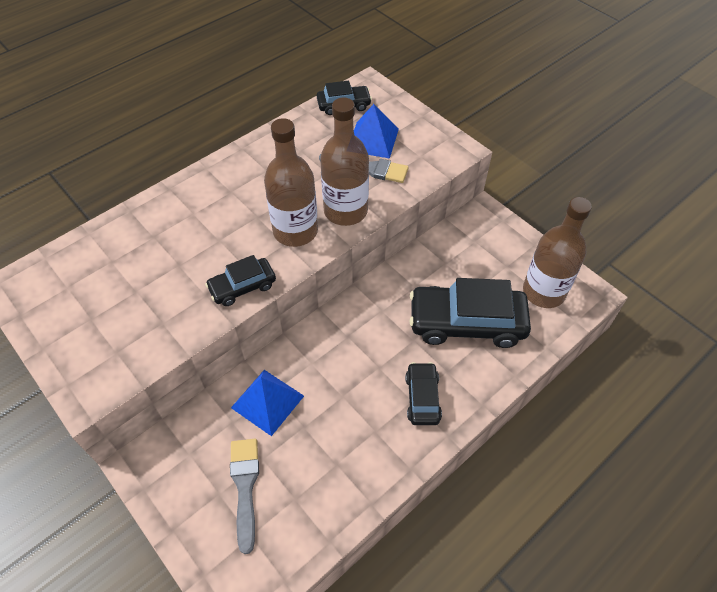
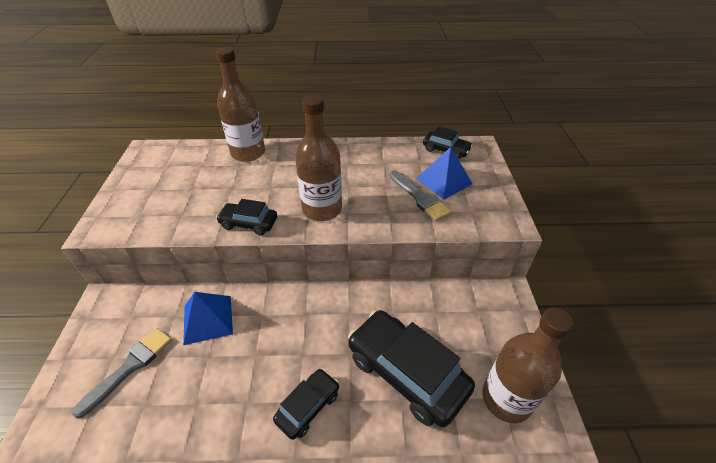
camera: 40 degrees right, 10 degrees down
brown bottle [320,98,369,226] -> brown bottle moved to [216,47,265,162]

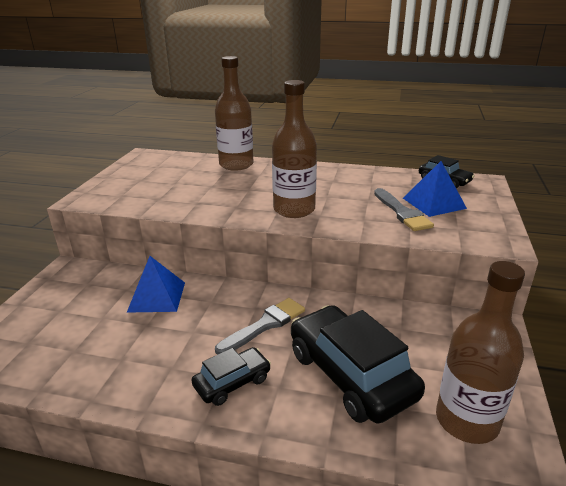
camera: 15 degrees right, 15 degrees down
grey brush [72,328,172,418] -> grey brush moved to [215,298,305,355]
black car [216,199,277,235] -> none

